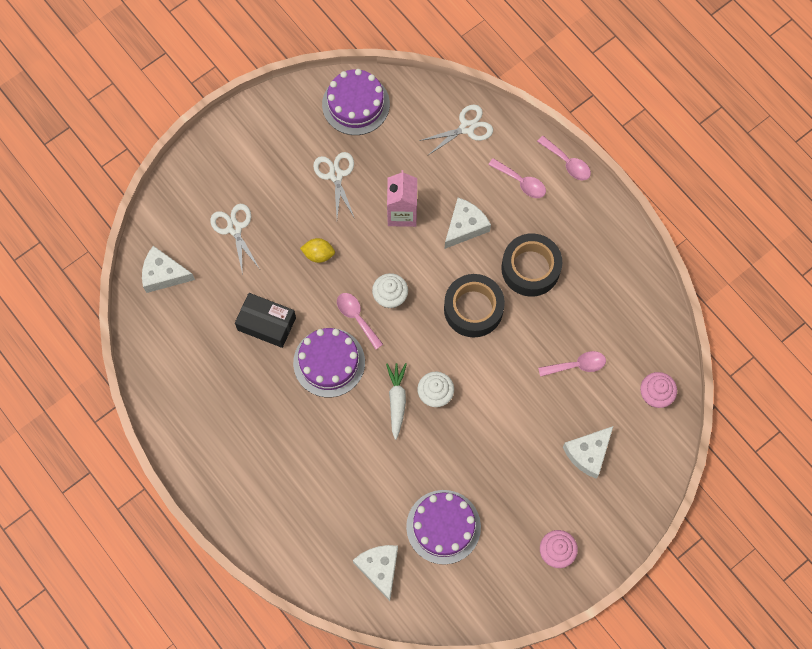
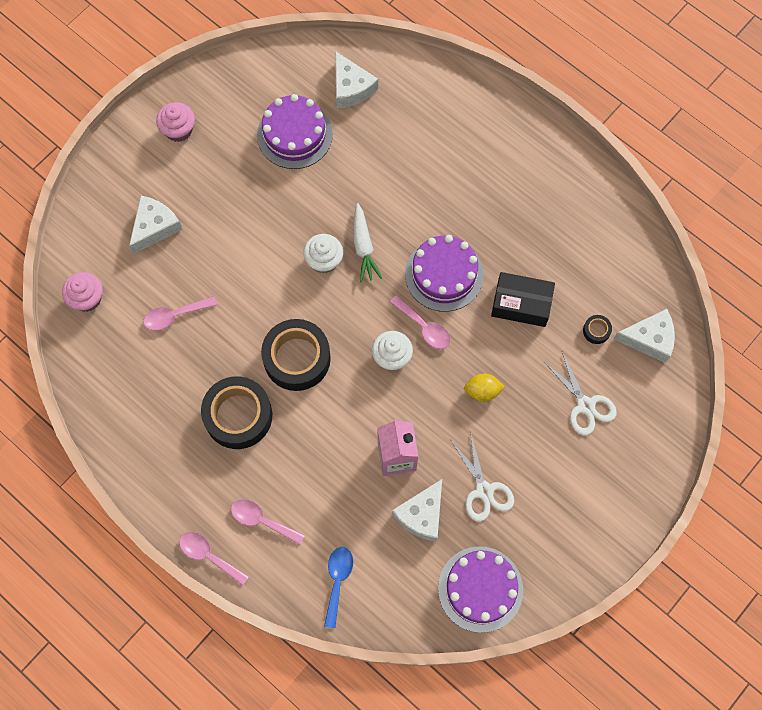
camera: 170 degrees right, 0 degrees up
white scissors [419,104,493,156] -> blue spoon [324,547,353,628]
white cheese [445,198,491,249] -> white cheese moved to [392,479,442,542]
none -> black tape [583,315,612,344]

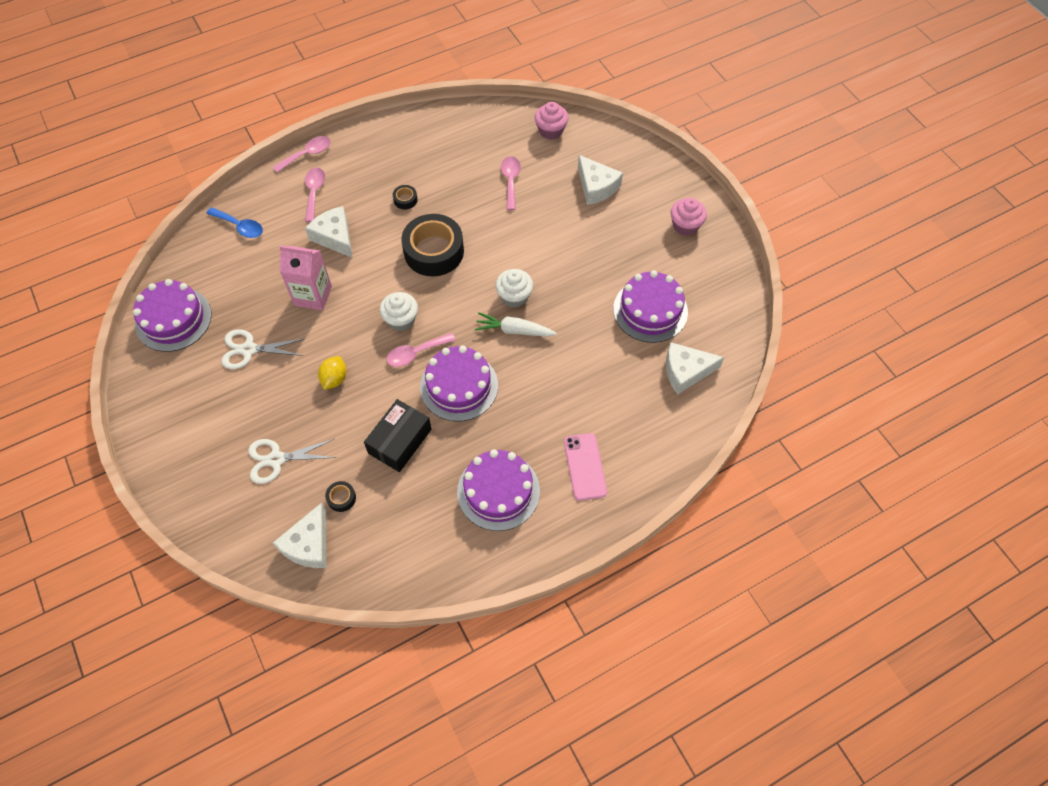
camera: 110 degrees right, 10 degrees down
black tape [201,376,272,449] -> black tape [393,185,418,210], size x0.41
pink spoon [231,499,305,545] -> pink spoon turned 45 degrees counterclockwise [305,168,325,222]
white cheese [392,479,442,542] -> white cheese moved to [305,206,353,258]
none -> purple cake [457,449,540,531]
none -> pink phone [564,433,607,501]

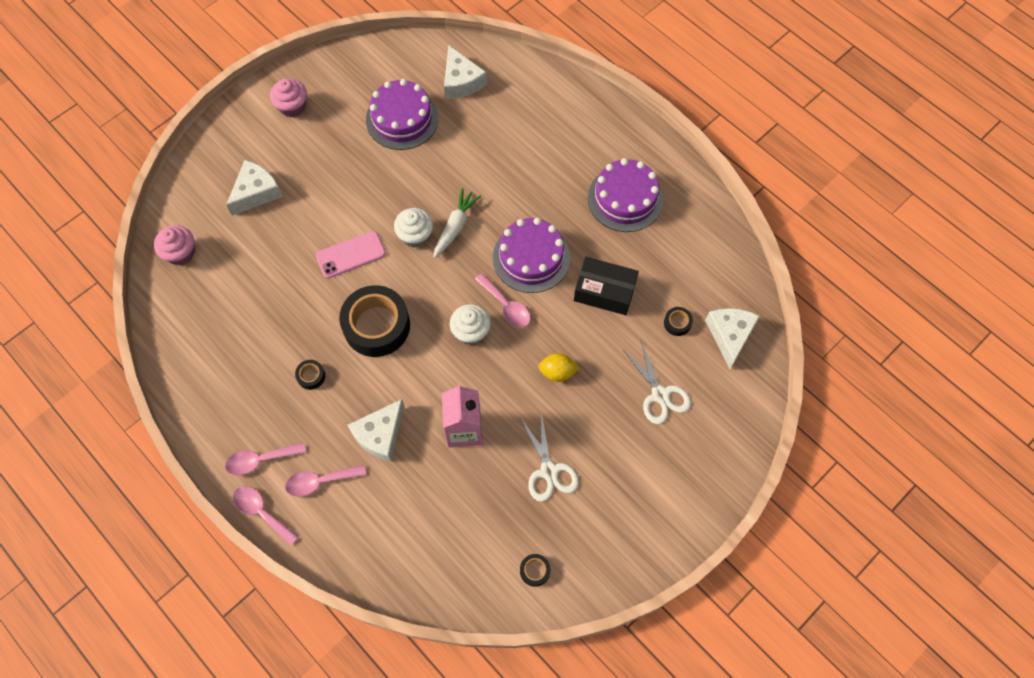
camera: 105 degrees left, 5 degrees up
purple cake [133,279,212,352] -> black tape [520,554,550,587]
blue spoon [206,207,263,238] -> none
white cheese [273,503,326,568] -> white cheese turned 90 degrees counterclockwise [705,308,760,369]
white carrot [475,312,557,337] -> white carrot turned 150 degrees counterclockwise [434,188,481,258]
pink spoon [501,156,521,210] -> pink spoon moved to [225,443,306,476]
pink phone [564,433,607,501] -> pink phone moved to [316,231,386,278]

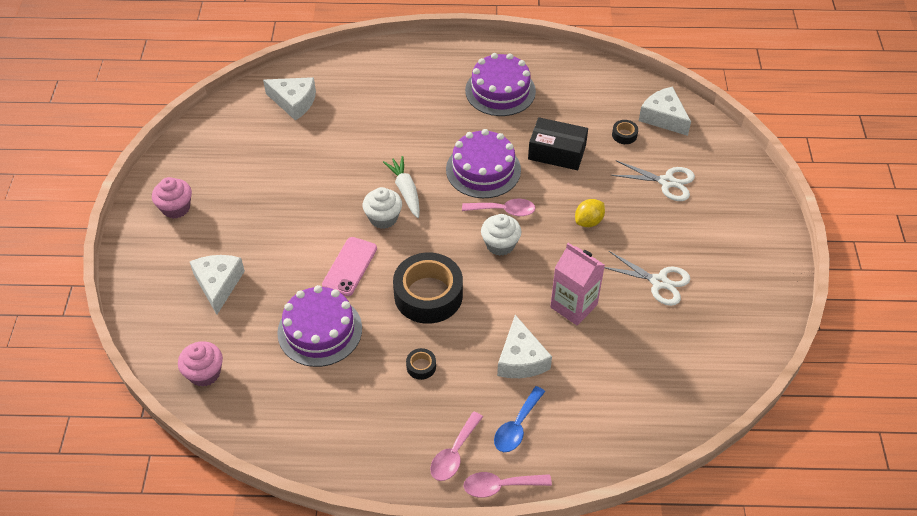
camera: 45 degrees left, 15 degrees down
pink spoon [285,465,366,497] -> blue spoon [494,386,545,452]
purple cake [366,79,439,150] -> purple cake moved to [277,285,362,367]
black tape [520,554,550,587] -> none
black box [574,257,639,315] -> black box turned 45 degrees clockwise [528,117,588,170]

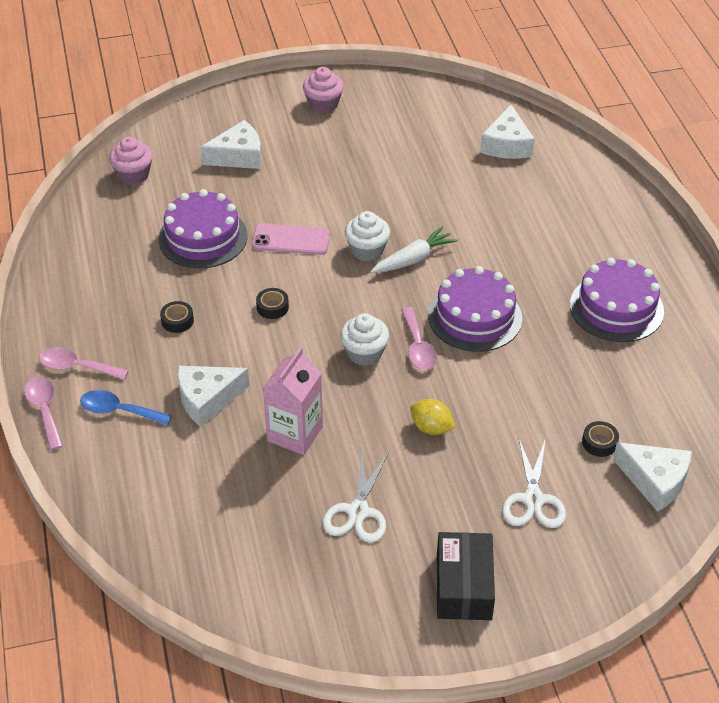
camera: 75 degrees right, 5 degrees down
black tape [393,253,463,324] -> black tape [256,288,289,319], size x0.41
black box [528,117,588,170] -> black box moved to [437,532,495,620]
white cheese [639,86,691,136] -> white cheese turned 90 degrees clockwise [613,442,692,512]

